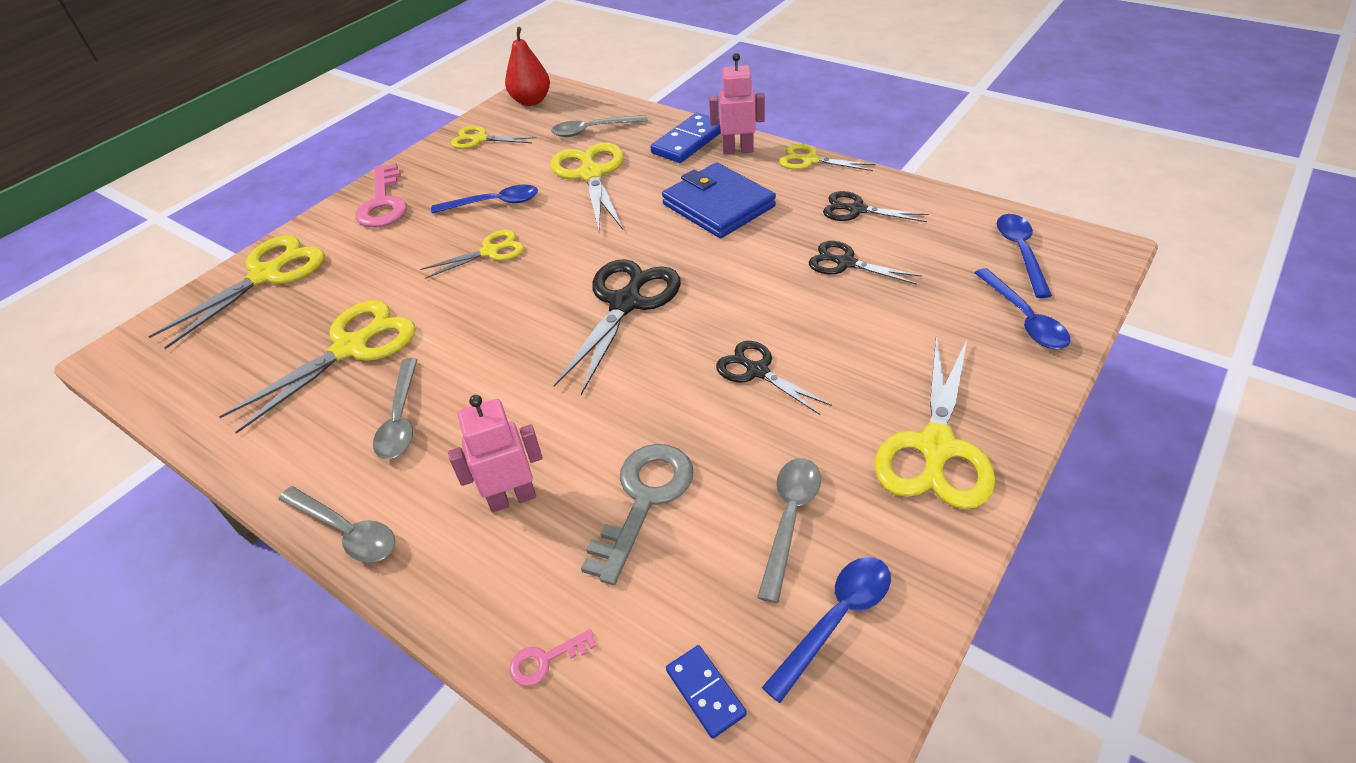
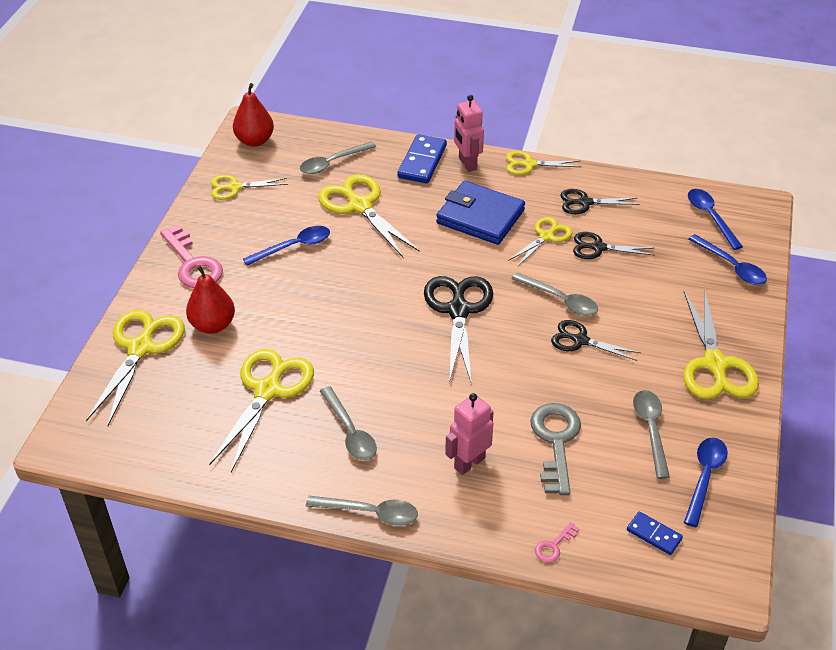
camera: 25 degrees left, 0 degrees up
yellow scissors [420,230,524,279] -> yellow scissors moved to [508,217,573,267]
pink robot [709,53,765,154] -> pink robot turned 90 degrees counterclockwise [454,95,484,172]
none -> red pear [186,265,235,334]
none -> grey spoon [512,272,598,316]

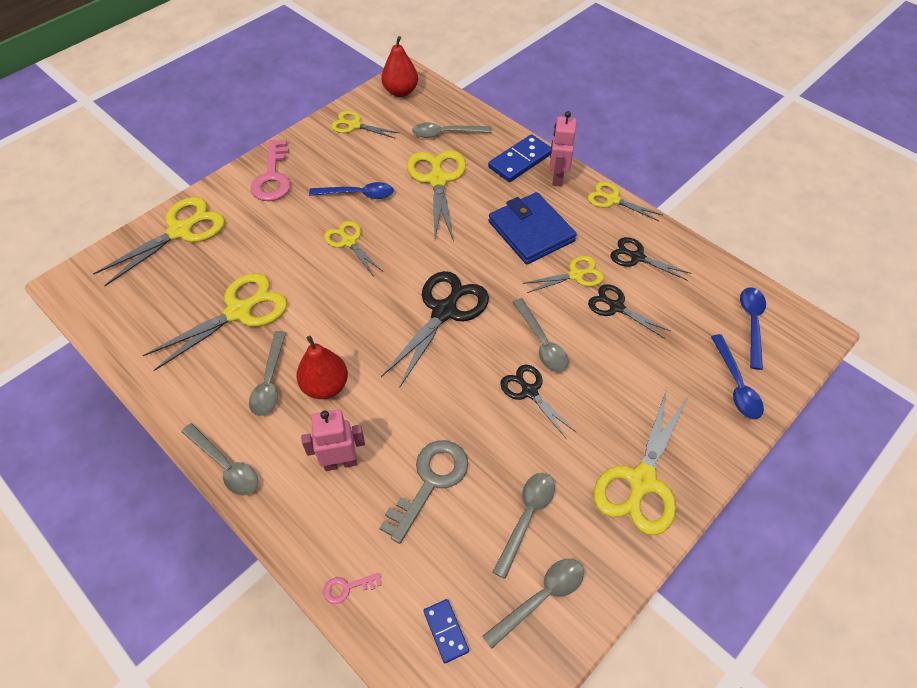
camera: 30 degrees right, 10 degrees up
red pear [186,265,235,334] -> red pear moved to [297,336,348,399]
blue spoon [684,437,728,527] -> grey spoon [482,559,584,649]
none -> yellow scissors [324,221,383,275]

